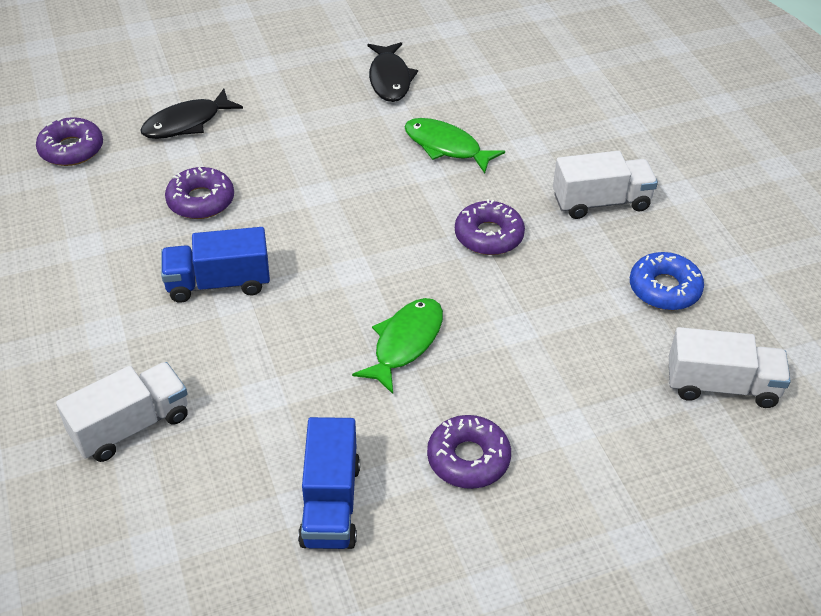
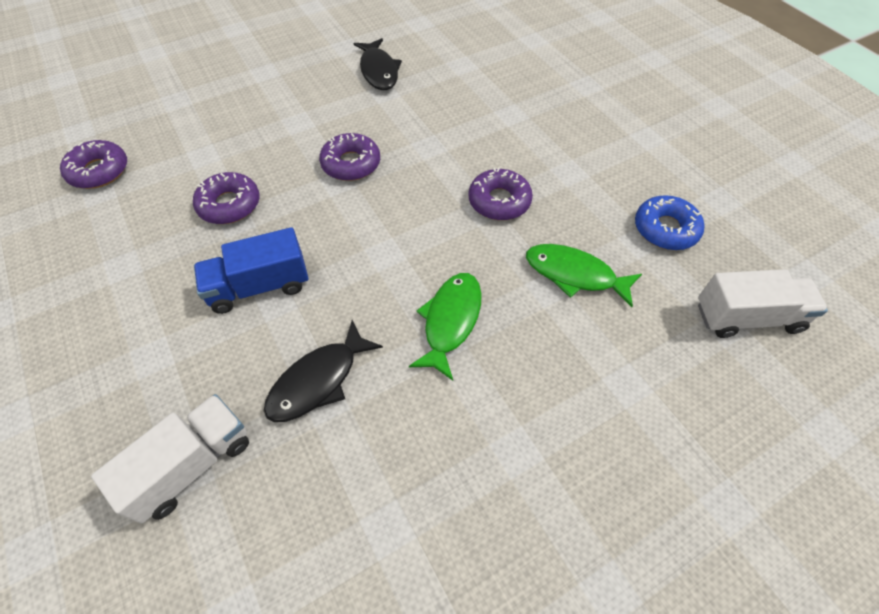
camera: 10 degrees left, 10 degrees up
black fish [140,89,243,139] -> black fish moved to [264,320,383,422]
blue truck [298,417,360,549] -> none
green fish [404,118,505,174] -> green fish moved to [526,244,642,307]
purple donut [427,415,511,489] -> purple donut moved to [319,133,380,181]
white truck [553,151,658,219] -> none

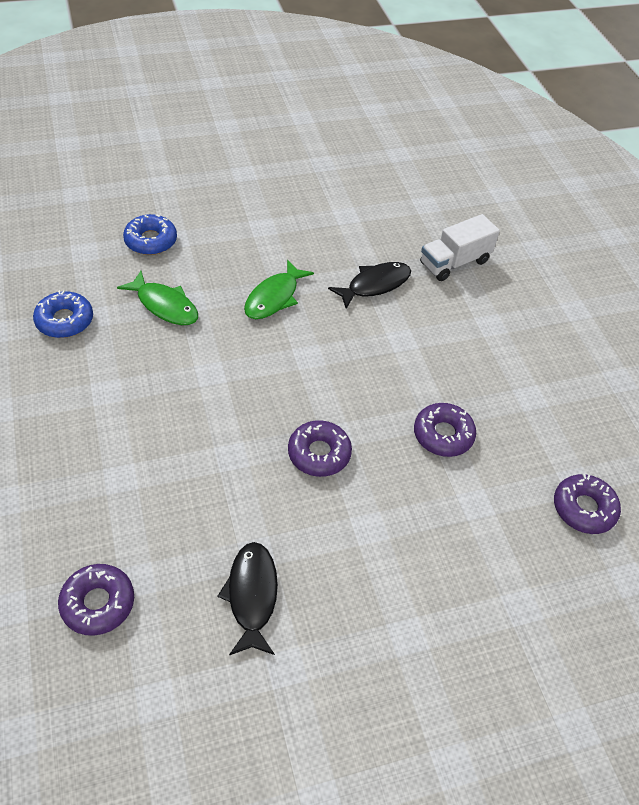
camera: 170 degrees left, 5 degrees down
blue truck [194,227,309,314] -> none
purple donut [469,167,533,220] -> purple donut moved to [58,564,134,636]
white truck [698,269,828,338] -> none
none -> blue donut [123,214,177,255]

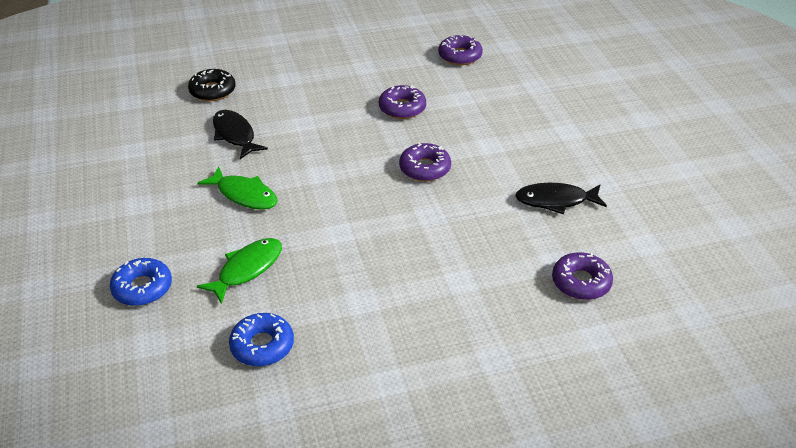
camera: 85 degrees left, 10 degrees down
white truck [420,214,500,281] -> black donut [188,69,236,101]

